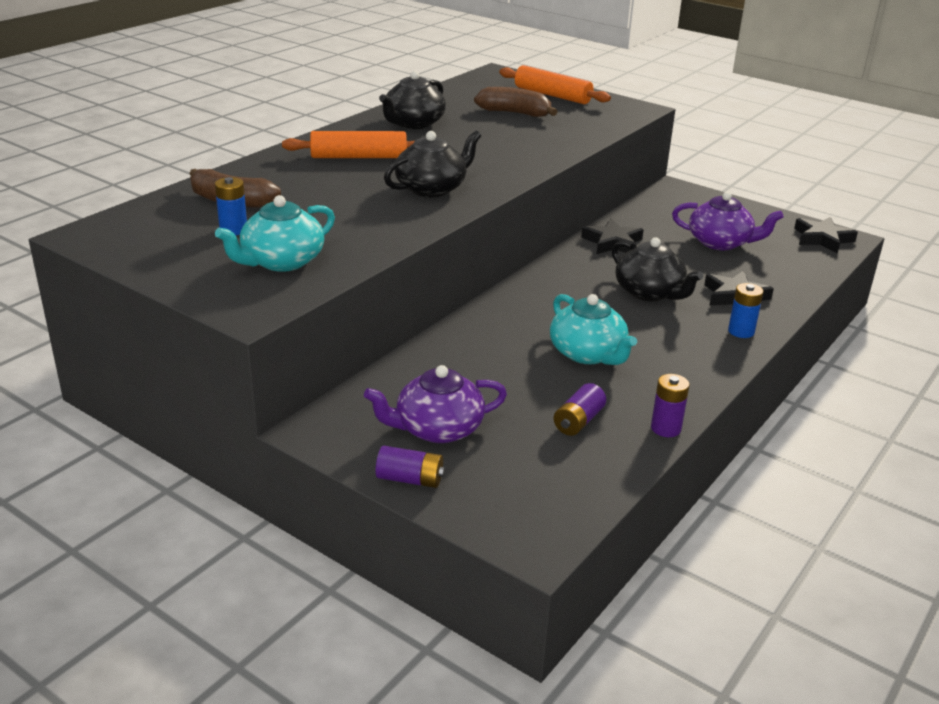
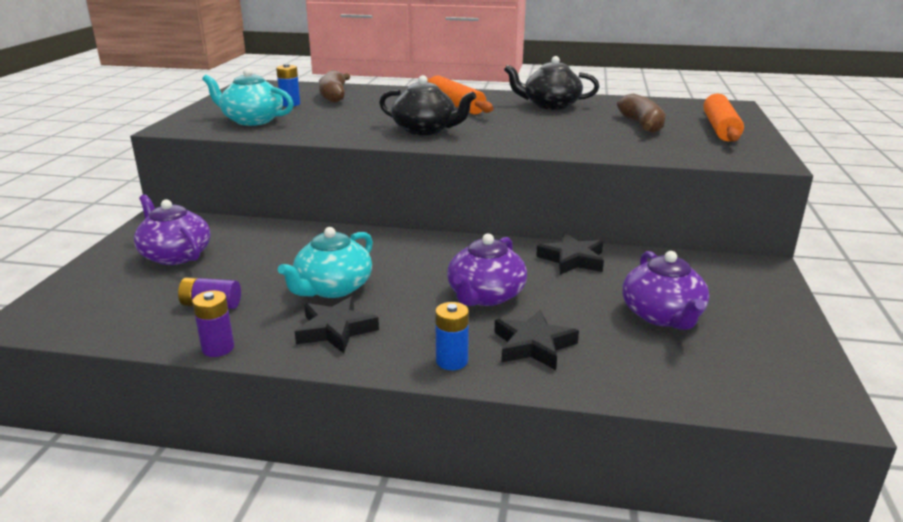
camera: 65 degrees right, 5 degrees down
purple battery [376,446,445,488] -> none
black teapot [612,237,703,302] -> purple teapot [447,234,527,306]
black star [794,217,858,254] -> black star moved to [295,296,379,353]

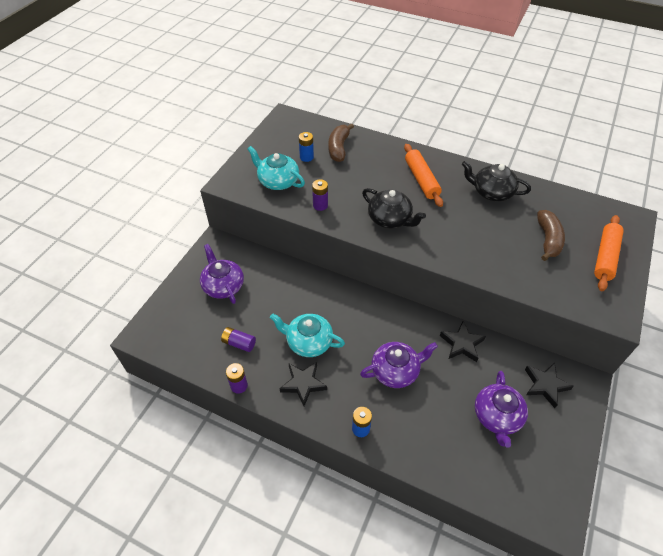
camera: 15 degrees right, 25 degrees up
turquoise teapot [278,227,373,298] -> turquoise teapot turned 60 degrees clockwise [270,314,345,357]
purple teapot [447,234,527,306] -> purple teapot turned 150 degrees counterclockwise [360,342,438,388]
black star [494,310,579,370] -> black star moved to [525,363,574,408]
none -> purple battery [312,179,328,211]

